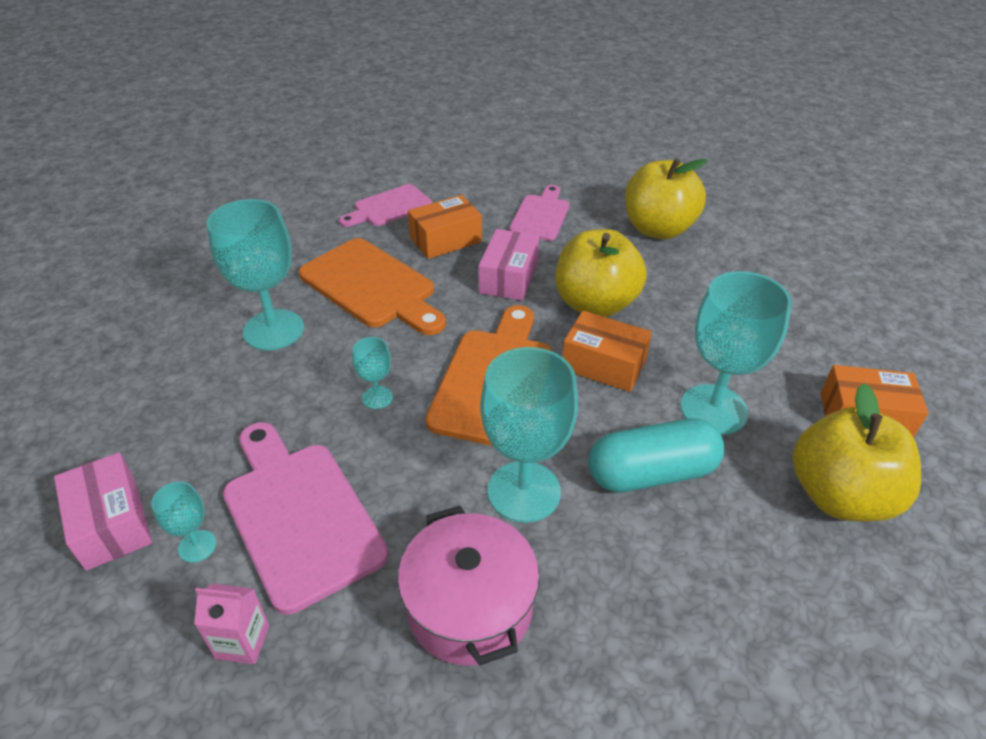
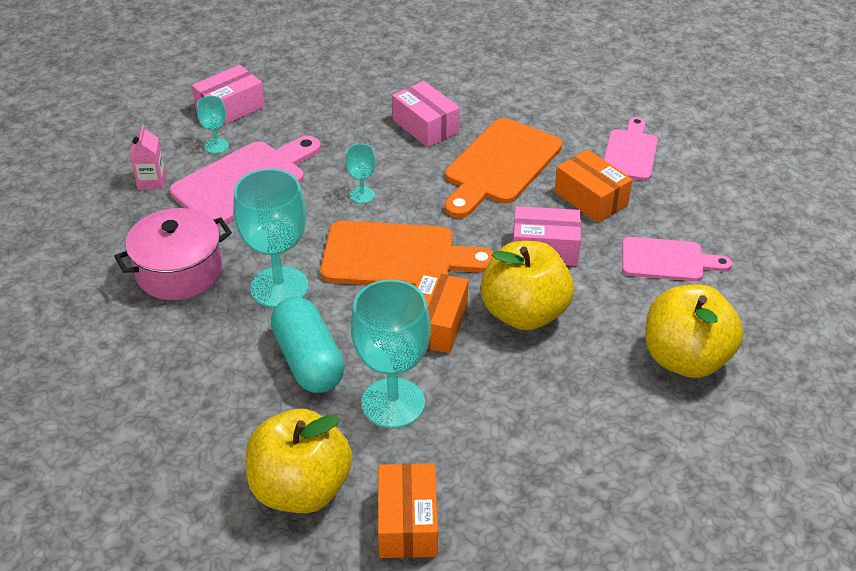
camera: 80 degrees right, 0 degrees up
turquoise goblet [207,199,304,350] -> pink box [392,81,460,147]
pink cutting board [339,184,432,227] -> pink cutting board turned 60 degrees clockwise [604,117,658,181]

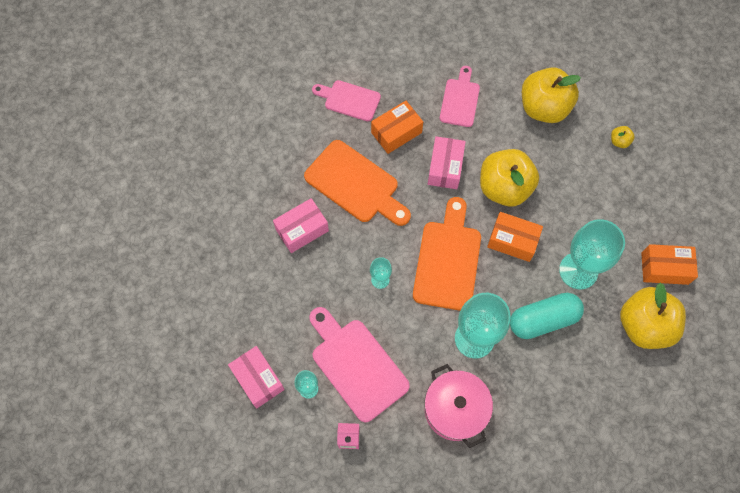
camera: 85 degrees left, 25 degrees up
none -> yellow apple [611,126,635,148]

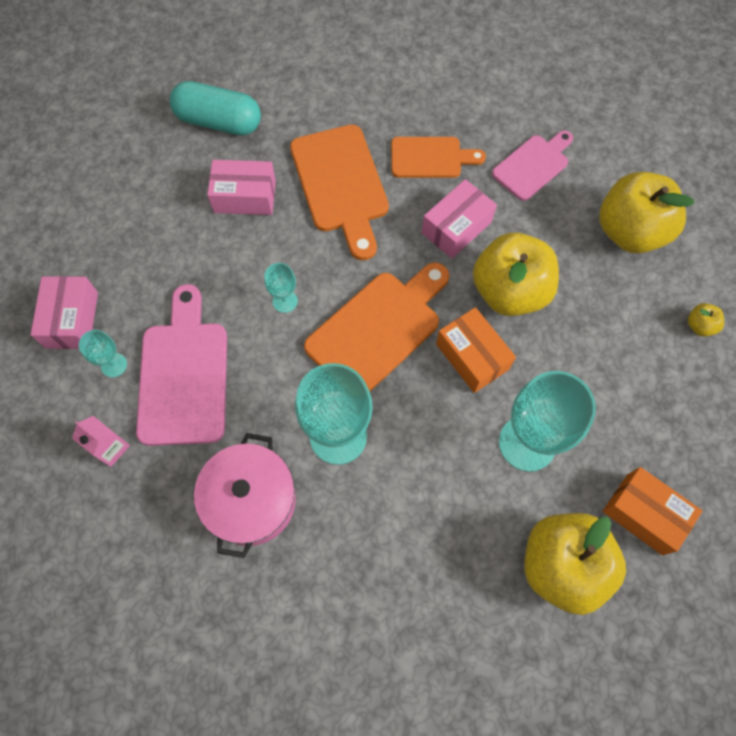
camera: 35 degrees right, 0 degrees up
pink cutting board [312,80,381,121] -> none
orange box [371,101,423,154] -> orange cutting board [391,137,486,178]
turquoise capsule [510,293,584,339] -> turquoise capsule moved to [170,81,261,135]

